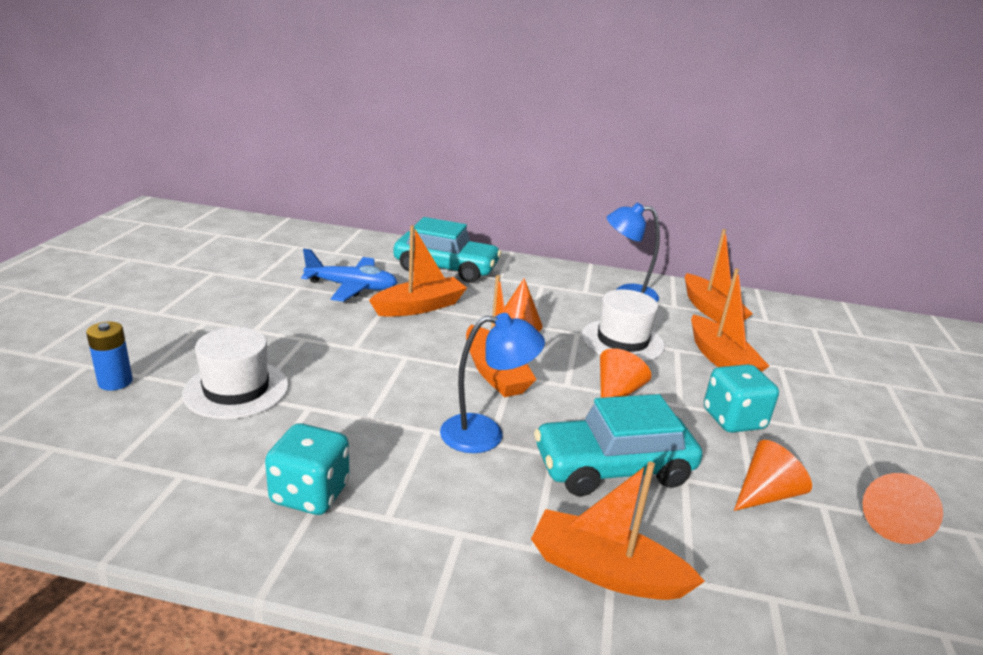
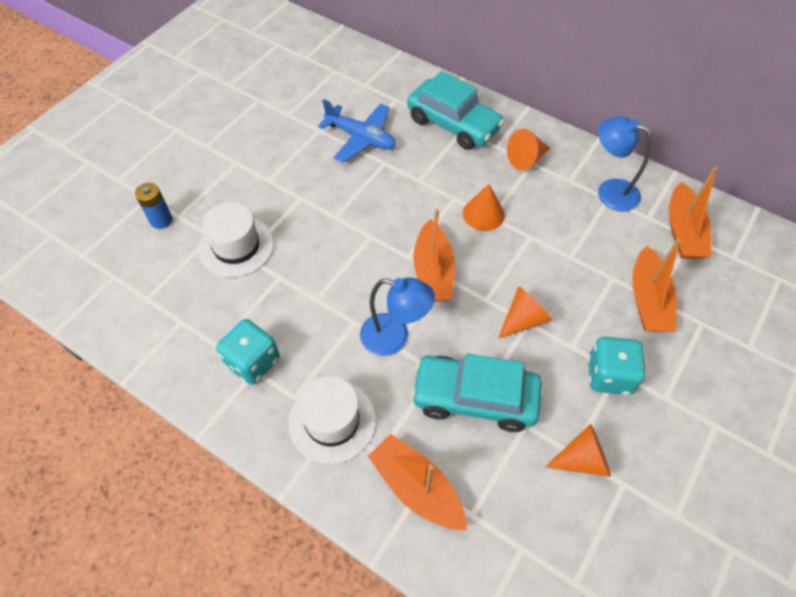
camera: 25 degrees right, 30 degrees up
orange boat [369,225,467,317] -> none
white hat [582,289,665,362] -> white hat moved to [288,376,376,464]
orange cone [862,473,943,544] -> orange cone moved to [507,129,550,170]

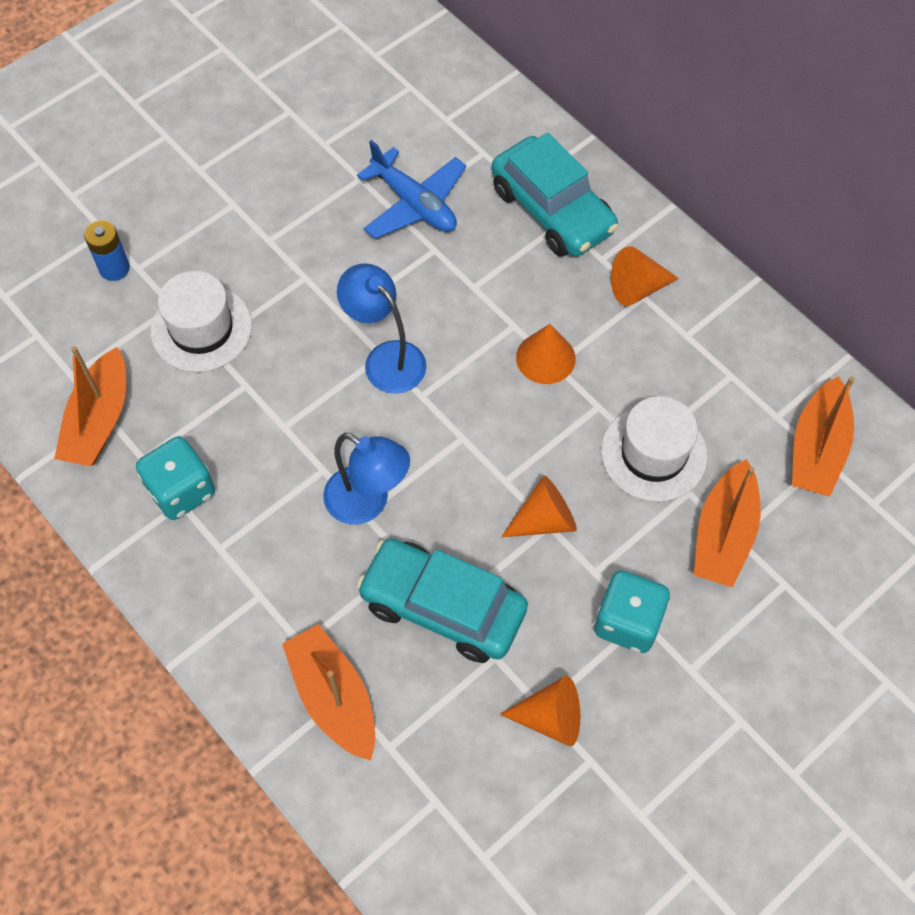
camera: 15 degrees right, 5 degrees up
white hat [288,376,376,464] -> white hat moved to [601,396,708,502]
orange boat [413,209,455,302] -> orange boat moved to [54,346,126,466]
blue lamp [598,117,651,212] -> blue lamp moved to [337,263,427,394]

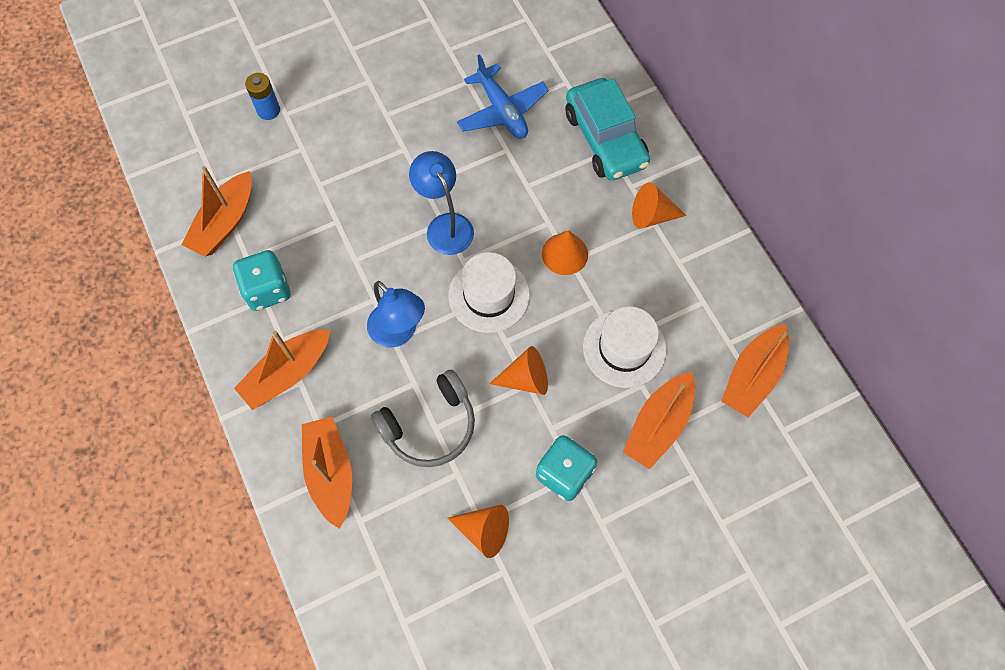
camera: 15 degrees right, 5 degrees up
white hat [151,271,252,372] -> white hat moved to [448,252,530,333]
turquoise car [356,538,528,663] -> grey headphones [371,370,475,467]
none -> orange boat [234,330,330,410]

